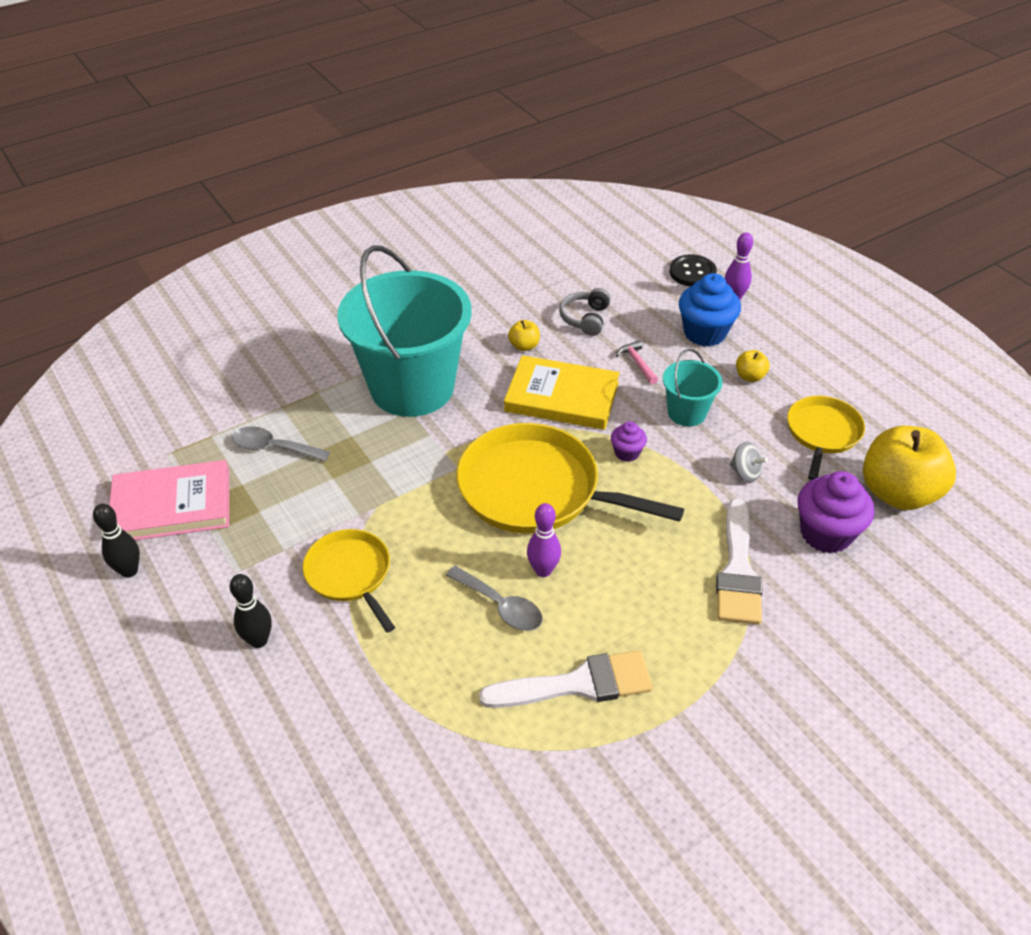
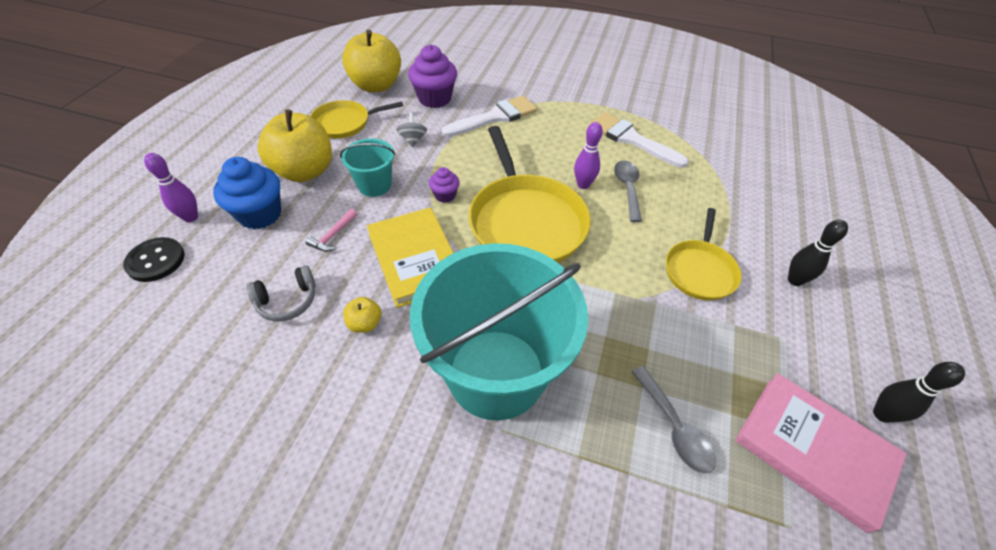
camera: 130 degrees left, 5 degrees up
yellow apple [736,350,770,382] -> yellow apple [258,109,332,182], size x2.34

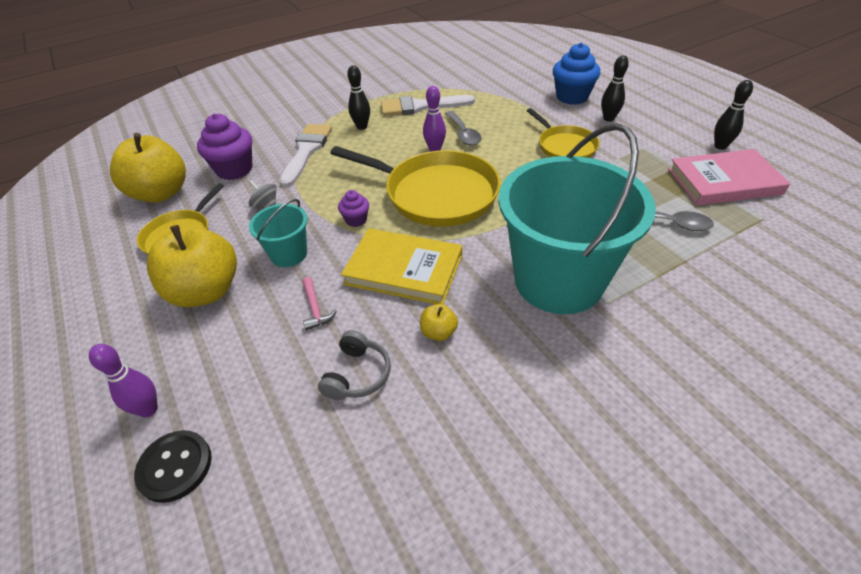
camera: 45 degrees left, 5 degrees down
blue cupcake [213,157,281,229] -> blue cupcake moved to [553,43,600,105]
grey spoon [614,160,642,222] -> grey spoon turned 150 degrees counterclockwise [445,111,482,146]
none -> black bowling pin [347,65,370,130]

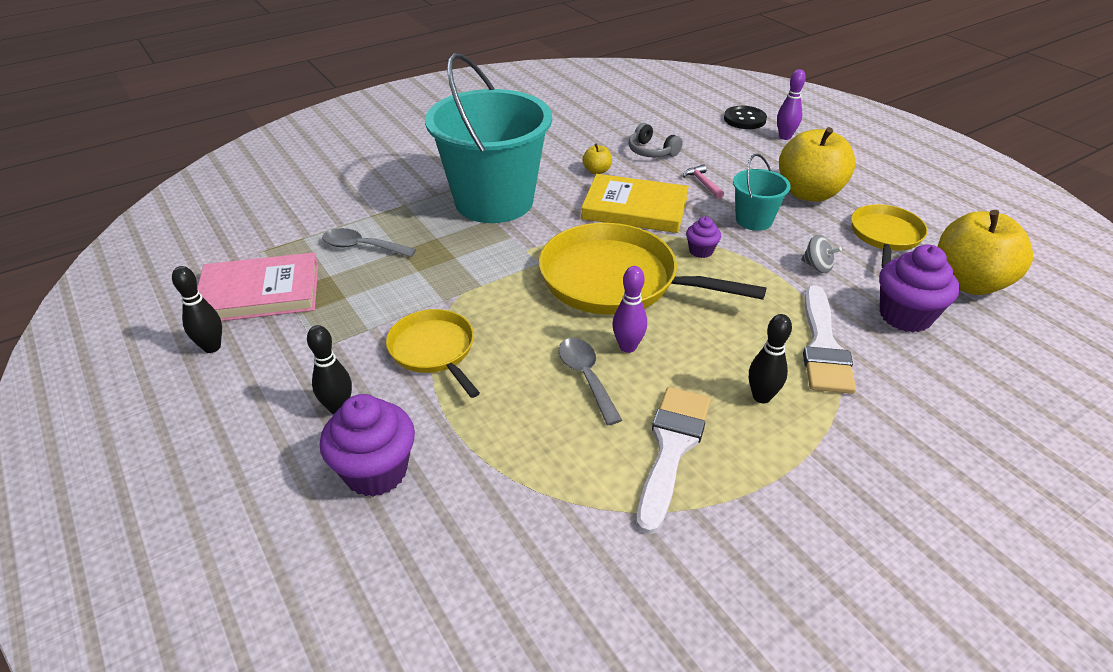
camera: 175 degrees right, 5 degrees down
grey headphones [318,330,391,400] -> grey headphones turned 60 degrees counterclockwise [629,123,683,157]
white brush [381,95,475,116] -> white brush turned 60 degrees counterclockwise [636,387,711,535]
blue cupcake [553,43,600,105] -> purple cupcake [320,394,415,497]

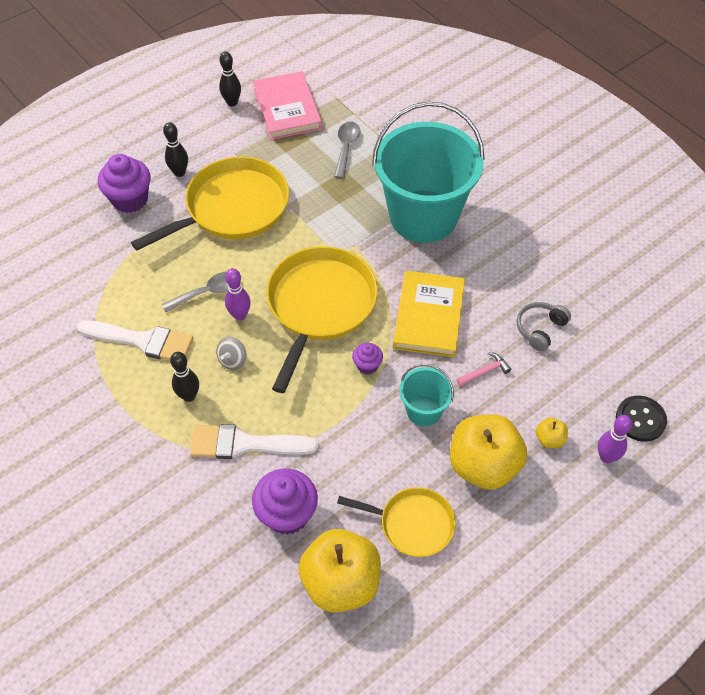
camera: 85 degrees right, 15 degrees up
yellow pan [386,309,480,398] -> yellow pan [131,157,289,251], size x1.74
yellow apple [582,144,612,174] -> yellow apple moved to [536,417,568,448]
grey spinning top [801,235,842,273] -> grey spinning top moved to [216,337,246,370]

